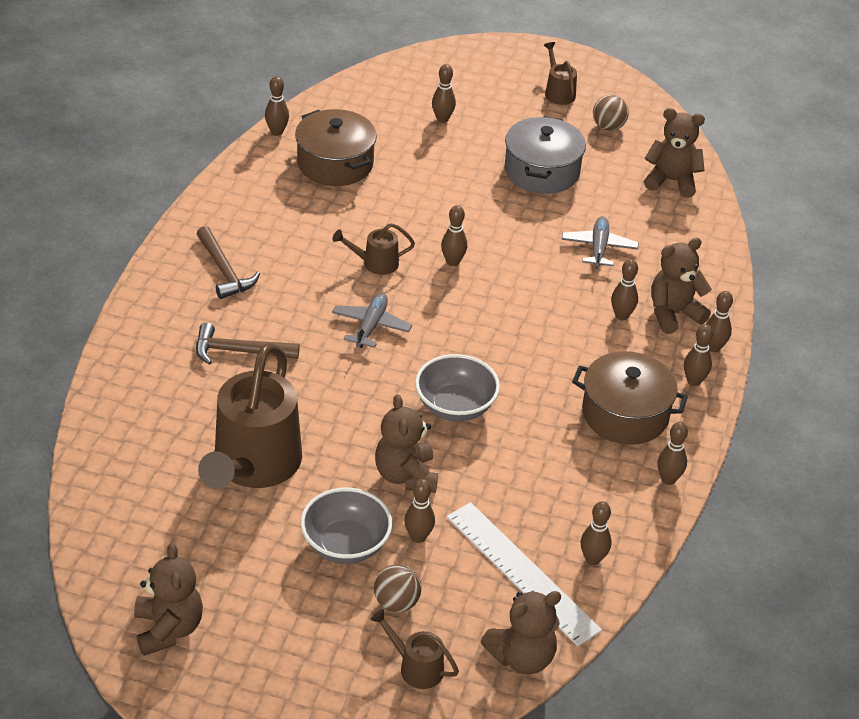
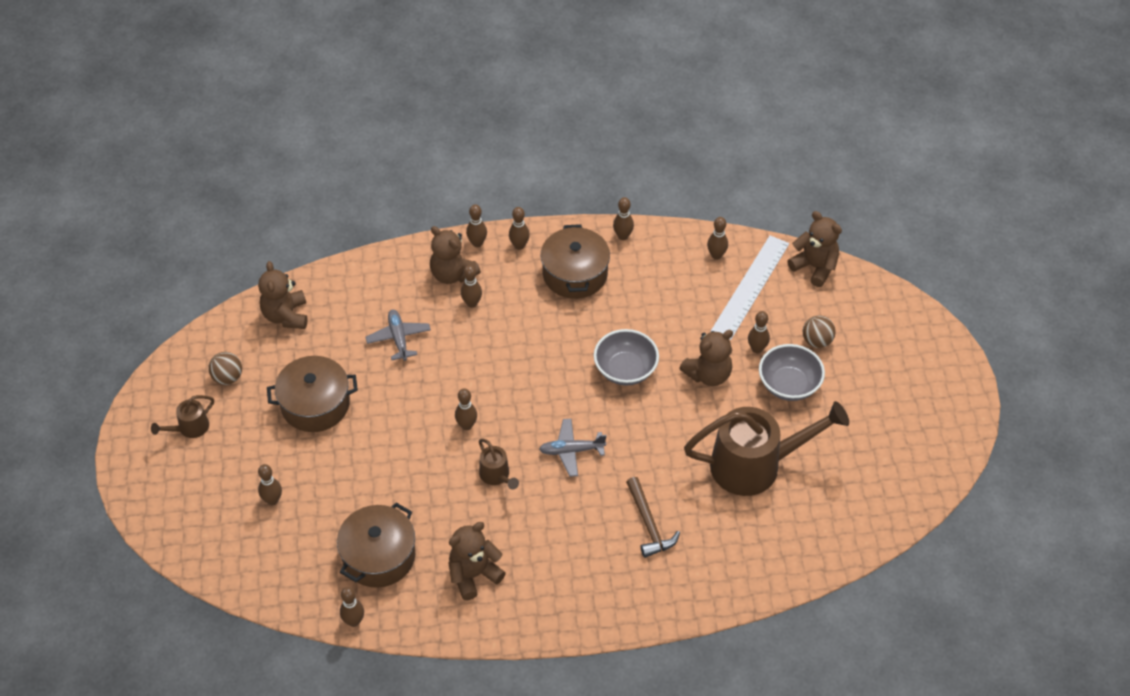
camera: 110 degrees left, 10 degrees up
brown teddy bear [134,543,203,656] -> brown teddy bear moved to [448,522,506,600]
brown hammer [197,226,260,299] -> none
brown watering can [370,609,459,689] -> none
grey pot [505,116,586,194] -> brown pot [267,356,358,432]
grey plane [561,216,639,268] -> grey plane turned 90 degrees clockwise [366,310,431,361]

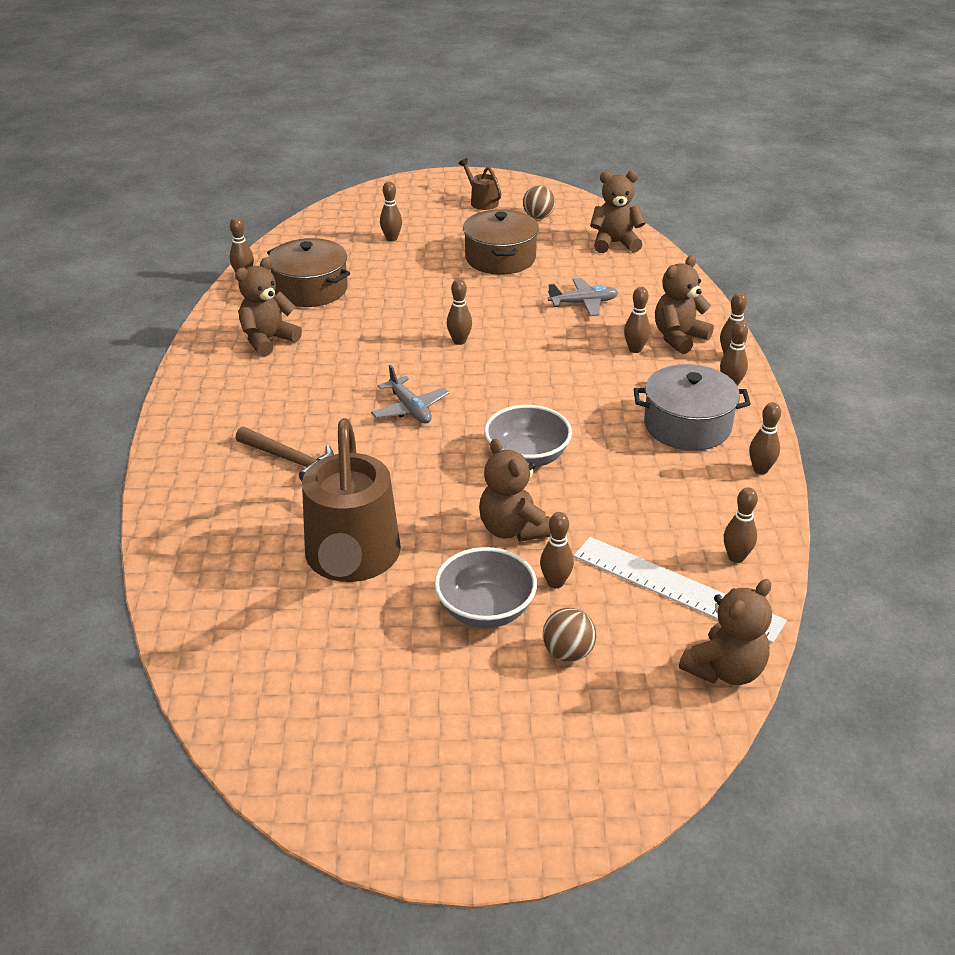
camera: 95 degrees right, 15 degrees down
brown teddy bear [448,522,506,600] -> brown teddy bear turned 105 degrees counterclockwise [235,257,302,357]
brown watering can [479,439,519,490] -> none
grey plane [539,419,606,477] -> grey plane turned 150 degrees clockwise [371,365,449,423]
brown pot [541,224,610,299] -> grey pot [634,364,751,451]
brown hammer [626,477,680,558] -> brown hammer turned 135 degrees counterclockwise [236,427,334,481]

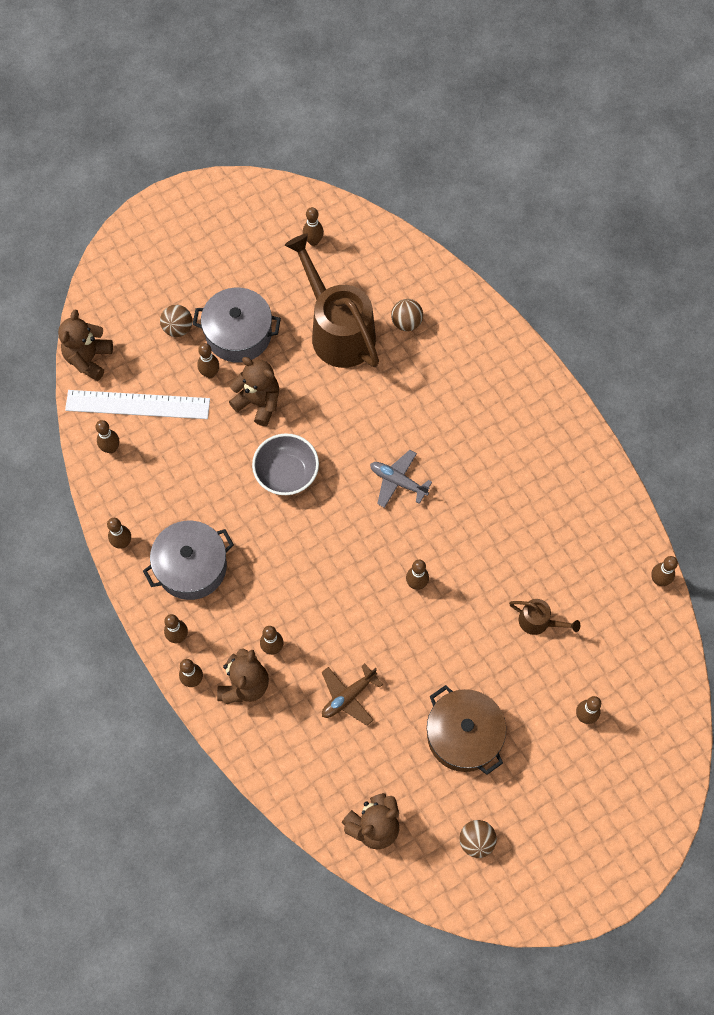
camera: 150 degrees right, 30 degrees up
brown teddy bear [235,257,302,357] -> none
brown hammer [236,427,334,481] -> none
brown pot [267,238,350,307] -> none
grey bowl [435,547,537,628] -> grey pot [193,287,281,363]
brown watering can [458,158,501,210] -> brown watering can moved to [509,599,580,635]
grey plane [548,278,618,316] -> brown plane [322,664,383,726]
none -> brown bowling pin [303,207,324,246]
none -> brown ball [391,299,423,331]

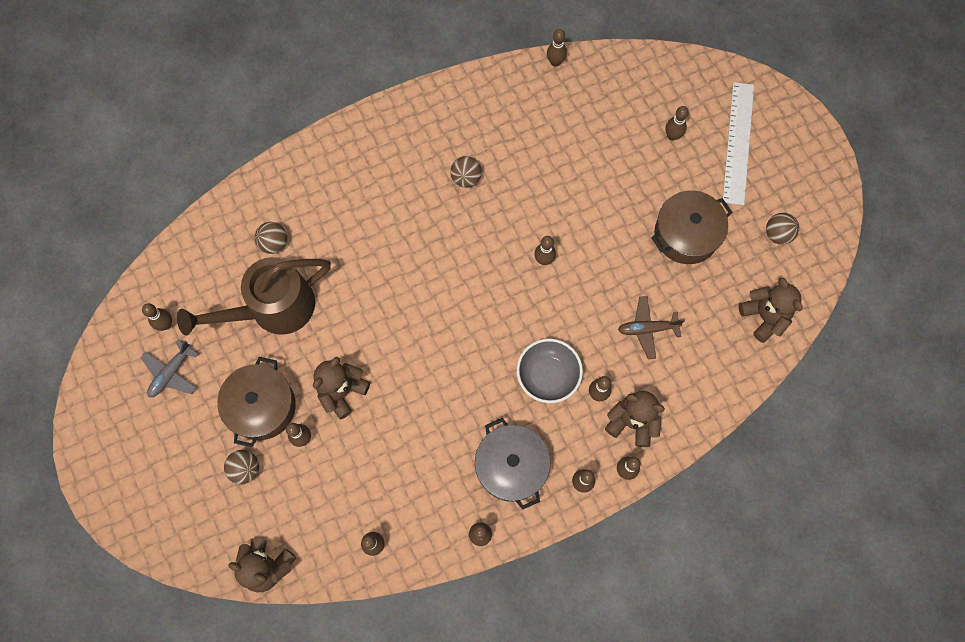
camera: 85 degrees left, 5 degrees up
white ruler [65,390,210,419] -> white ruler moved to [723,82,754,206]
grey pot [193,287,281,363] -> brown pot [217,357,296,447]
grey bowl [252,433,319,495] -> grey bowl moved to [517,339,583,403]
brown plane [322,664,383,726] -> brown plane turned 120 degrees clockwise [618,296,685,359]
grey plane [370,450,432,508] -> grey plane moved to [140,340,198,397]
brown watering can [509,599,580,635] -> none
none -> brown ball [450,156,482,188]

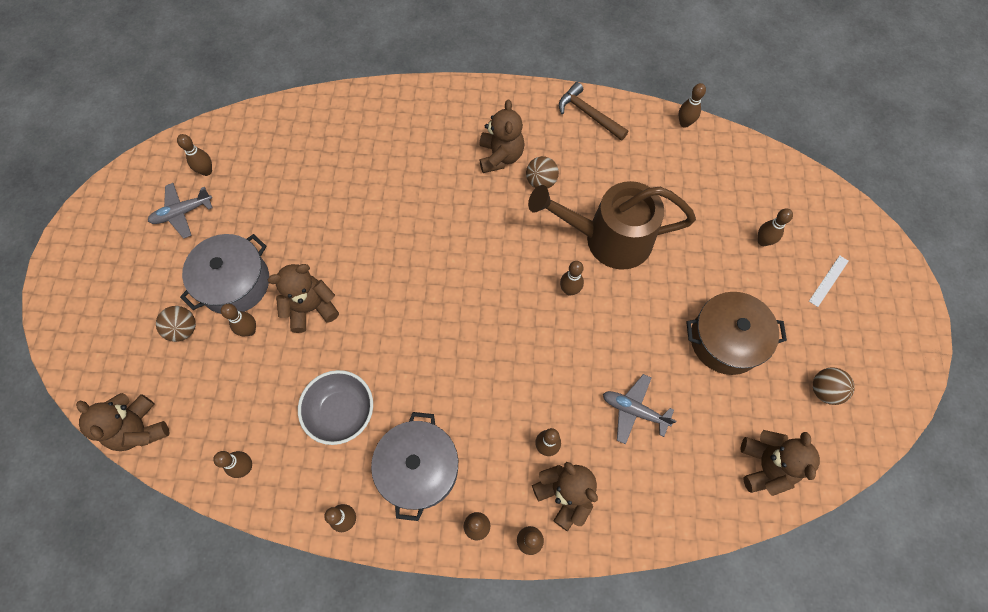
camera: 30 degrees right, 5 degrees down
brown watering can [177,257,331,336] -> brown watering can moved to [528,181,696,270]
brown pot [217,357,296,447] -> grey pot [180,234,269,314]
brown ball [255,222,287,254] -> none
grey bowl [517,339,583,403] -> grey bowl moved to [298,370,373,445]
brown plane [618,296,685,359] -> grey plane [603,374,676,444]
white ruler [723,82,754,206] -> white ruler [809,256,849,307], size x0.43
none -> brown teddy bear [479,100,524,173]
none -> brown hammer [559,82,628,141]

